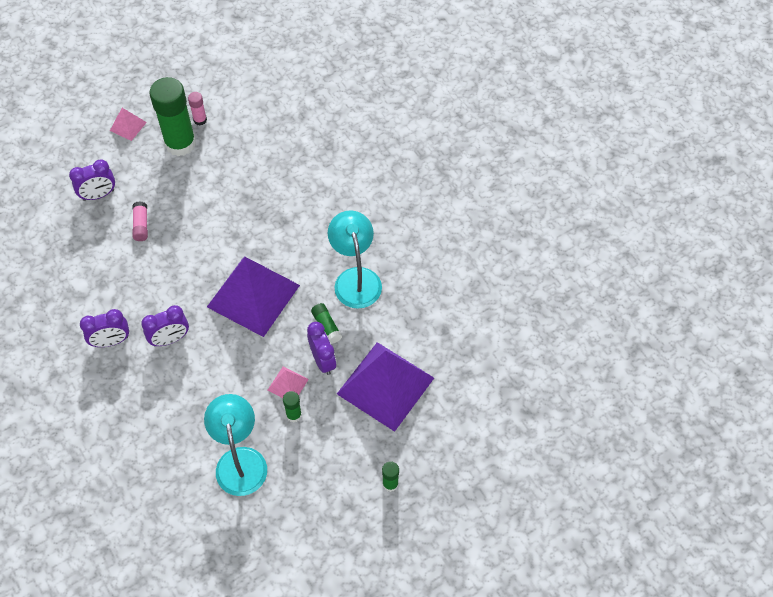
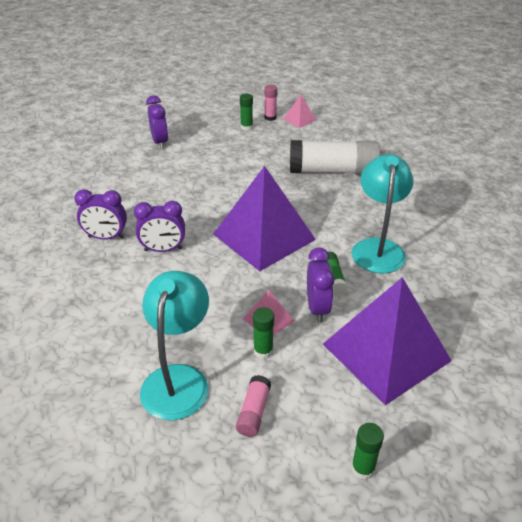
camera: 20 degrees right, 20 degrees down
purple clock [69,159,115,201] -> purple clock turned 105 degrees counterclockwise [146,95,168,149]
pink pyramid [110,108,147,141] -> pink pyramid moved to [283,95,316,128]
pink glue stick [132,201,148,241] -> pink glue stick moved to [236,375,271,437]
green glue stick [149,77,196,156] -> green glue stick [240,94,253,131], size x0.44
none -> white glue stick [290,140,380,174]

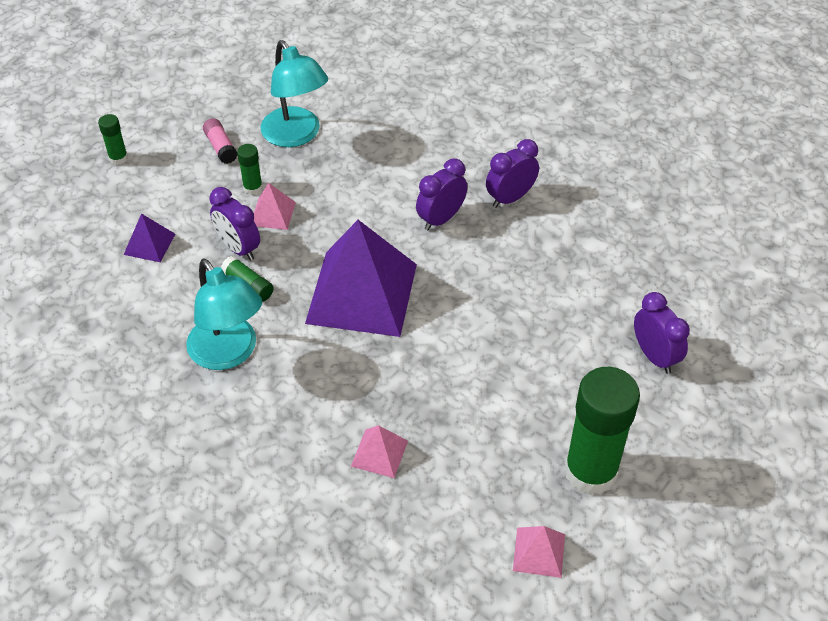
camera: 140 degrees right, 10 degrees up
purple clock [146,95,168,149] -> purple clock turned 150 degrees counterclockwise [634,292,690,374]
green glue stick [240,94,253,131] -> green glue stick [564,367,640,495], size x2.28
pink glue stick [264,85,277,121] -> none
white glue stick [290,140,380,174] -> pink pyramid [351,425,408,478]
purple pyramid [323,277,452,405] -> purple pyramid [124,213,175,262], size x0.43

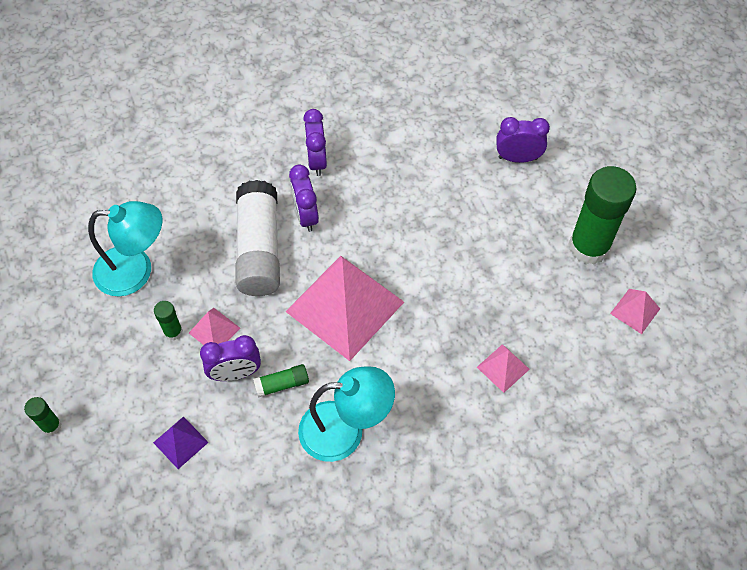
camera: 60 degrees left, 10 degrees up
pink glue stick [203,118,238,164] -> none
purple pyramid [305,220,417,337] -> pink pyramid [285,256,404,361]
none -> white glue stick [236,180,280,296]

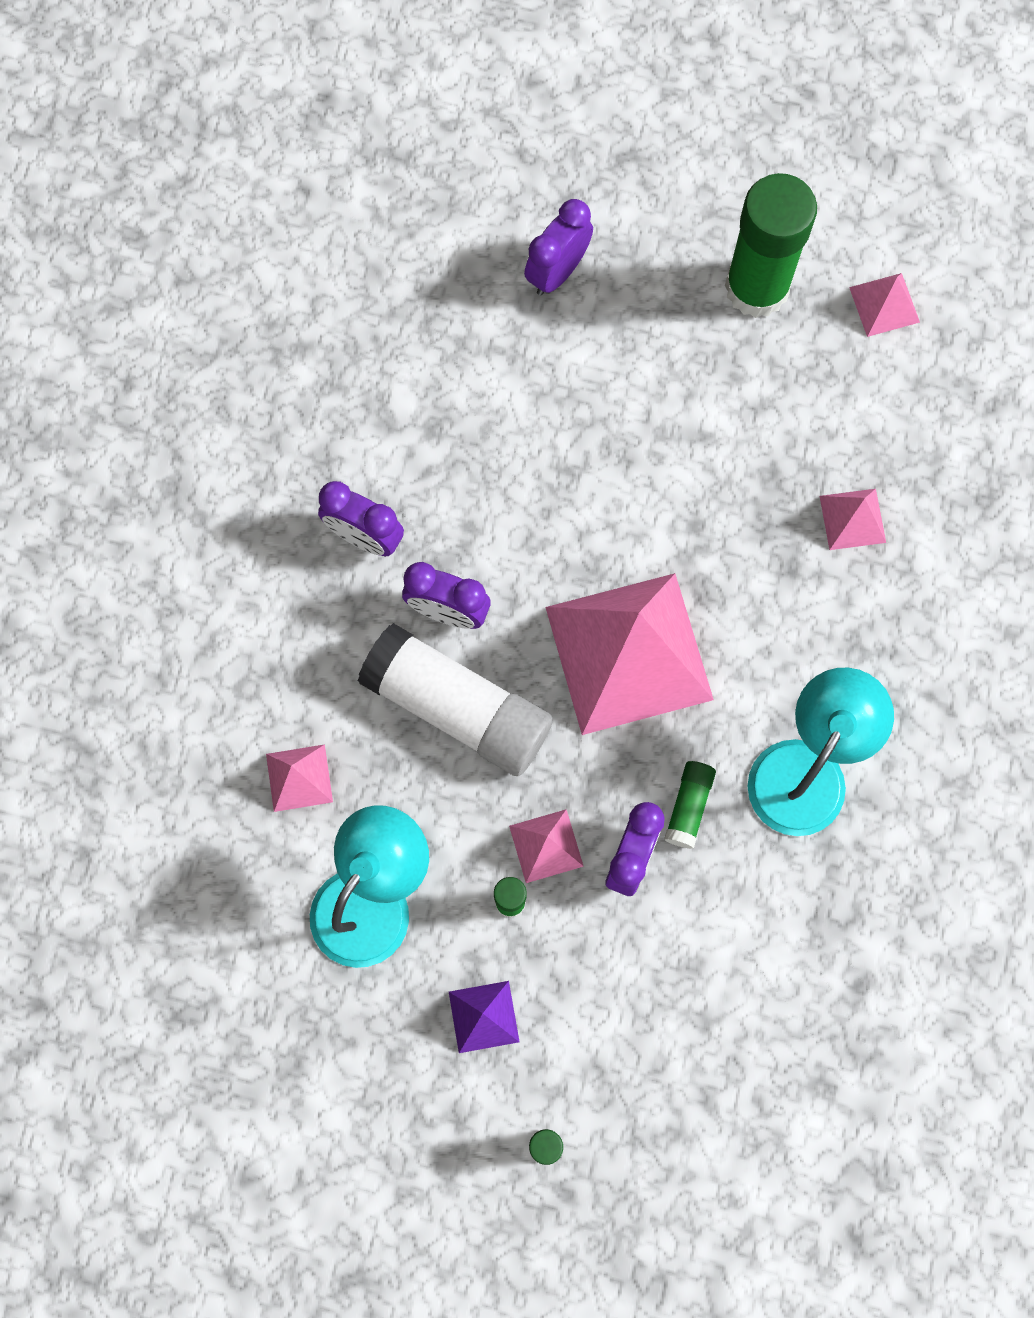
camera: 55 degrees left, 15 degrees up
purple pyramid [153,416,209,469] -> purple pyramid moved to [449,981,520,1053]
none -> pink pyramid [266,744,333,812]

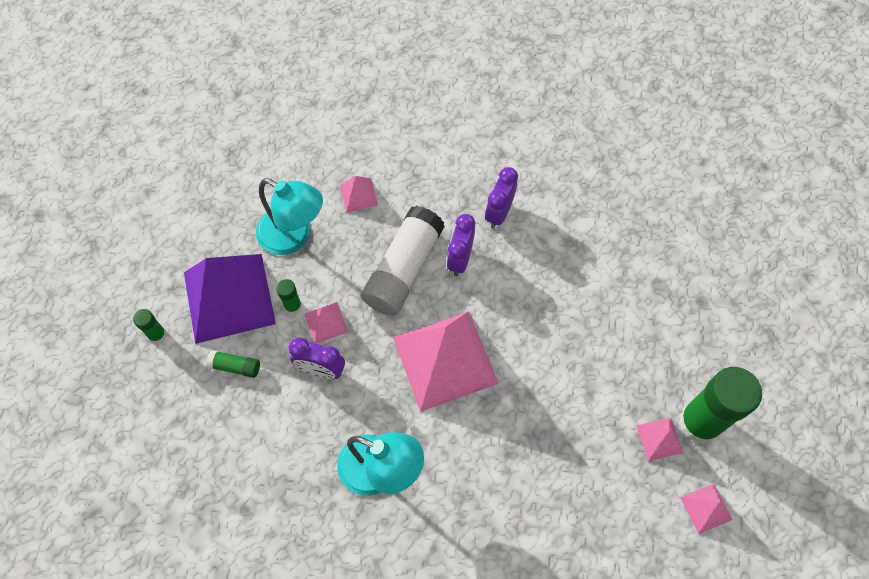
camera: 85 degrees right, 10 degrees down
purple pyramid [449,981,520,1053] -> purple pyramid [184,254,276,344], size x2.32
purple clock [524,199,593,295] -> none
green glue stick [664,761,716,849] -> green glue stick moved to [206,350,260,378]
pink pyramid [820,489,886,550] -> pink pyramid moved to [636,418,683,461]

